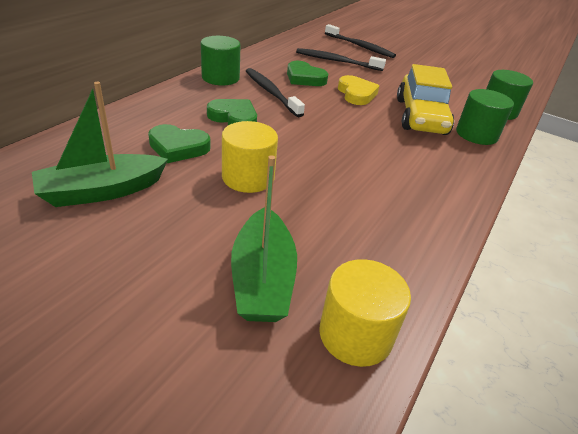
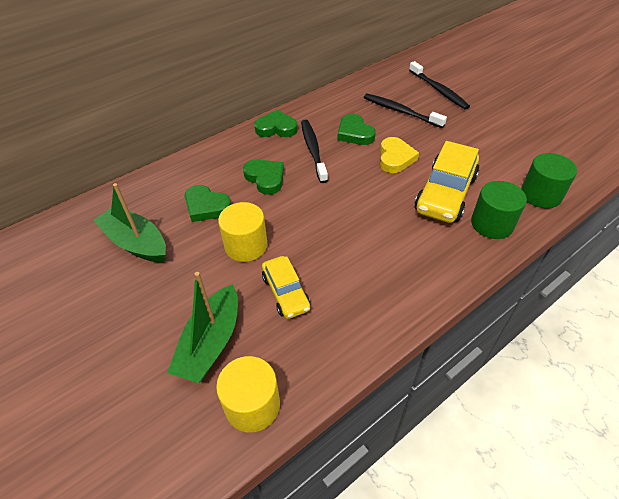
camera: 25 degrees right, 10 degrees up
green boat [32,82,168,207] -> green boat turned 45 degrees clockwise [94,183,166,262]
green cylinder [201,36,240,85] -> green heart [254,110,298,137]
none -> yellow car [262,256,310,319]

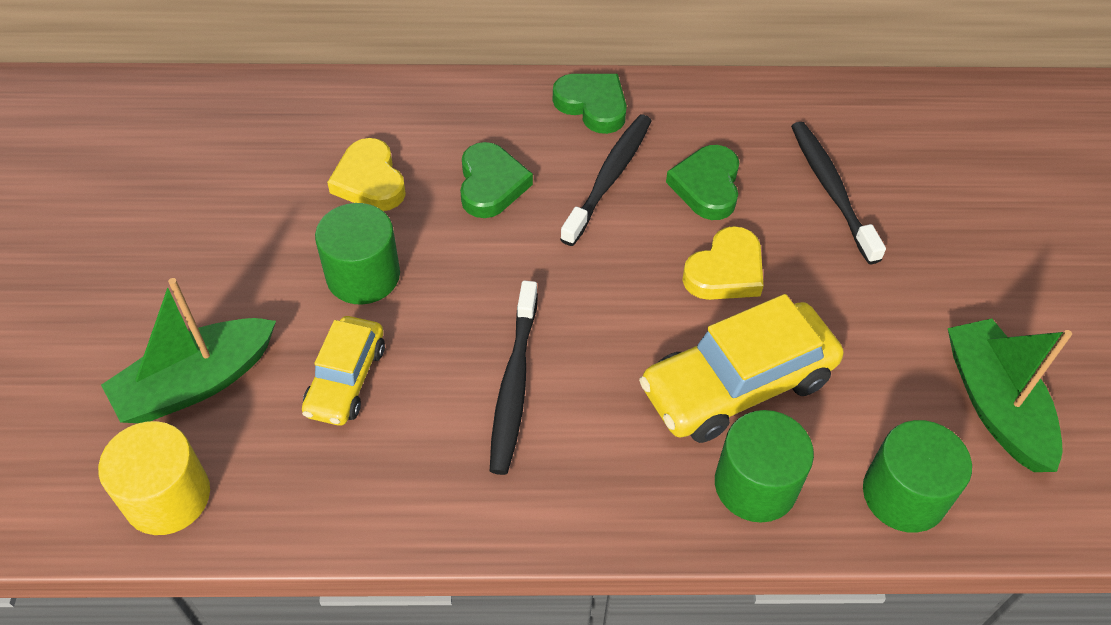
camera: 35 degrees right, 5 degrees up
green boat [94,183,166,262] -> green boat moved to [948,319,1072,472]
green heart [185,185,231,222] -> yellow heart [327,138,406,211]
yellow cylinder [218,202,268,262] -> green cylinder [315,203,400,304]
black toothbrush [409,61,470,110] -> black toothbrush moved to [490,280,538,475]

